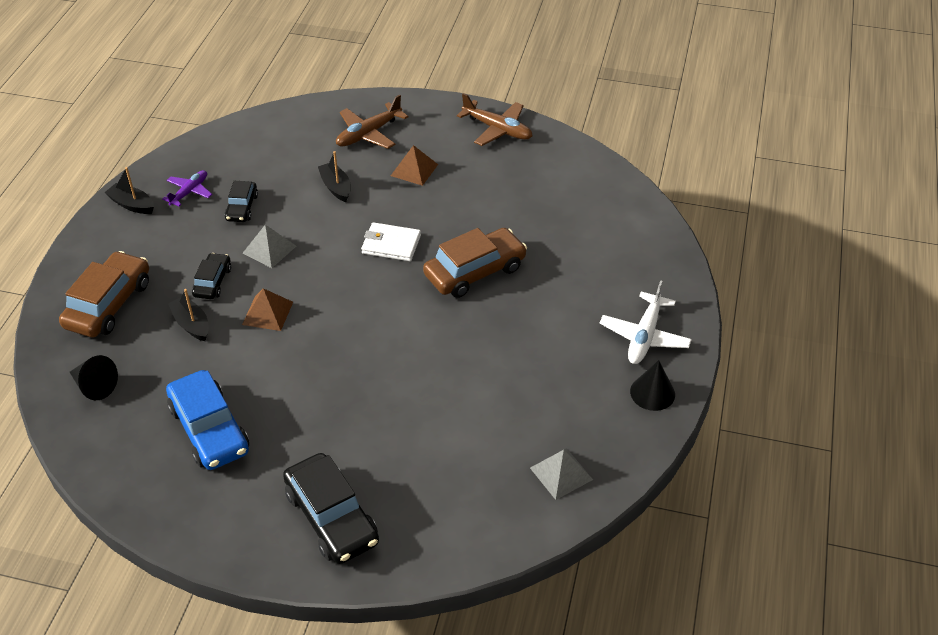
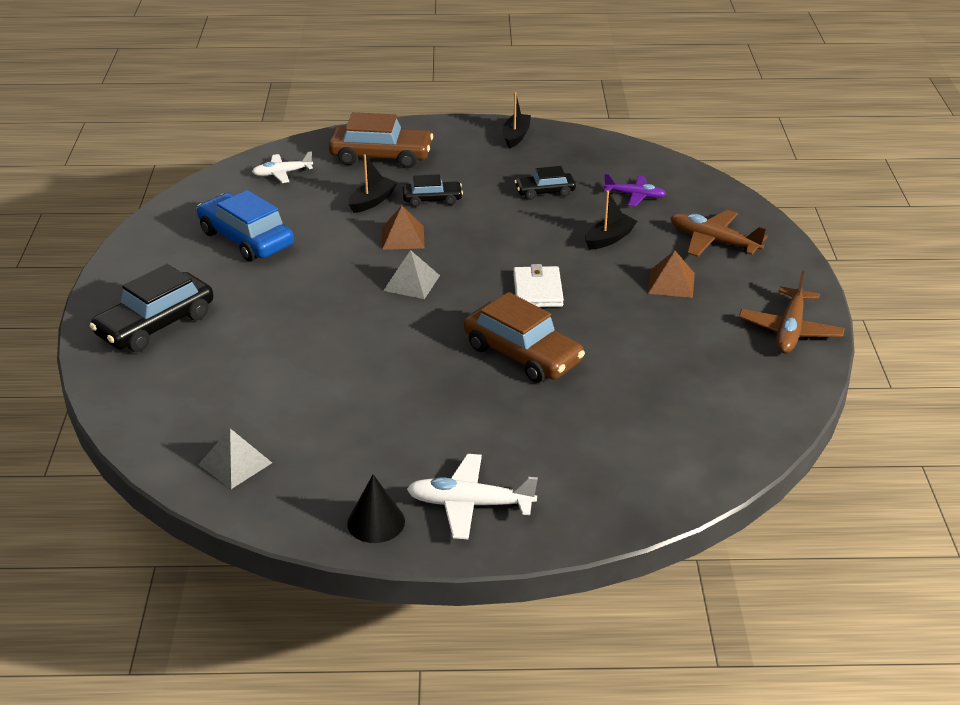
camera: 75 degrees right, 10 degrees down
black cone [70,355,118,400] -> white plane [252,151,313,183]
purple plane [162,170,213,206] -> purple plane moved to [604,174,666,206]
blue car [166,370,249,470] -> blue car turned 90 degrees clockwise [197,190,294,262]
grey pyramid [243,225,296,268] -> grey pyramid moved to [383,250,440,299]

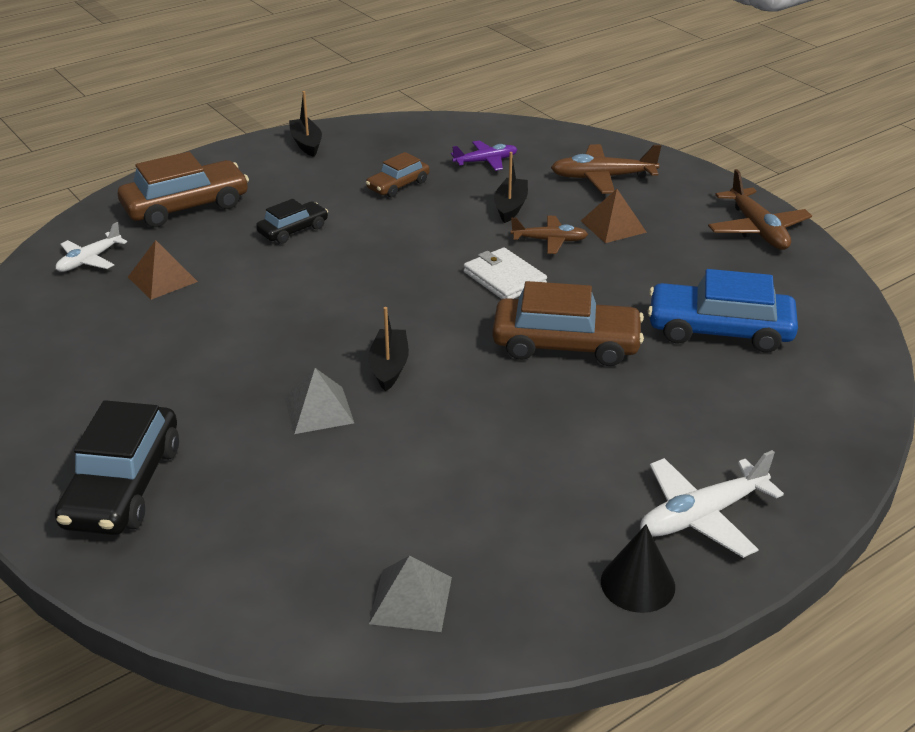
camera: 35 degrees left, 0 degrees up
blue car [197,190,294,262] -> blue car moved to [648,269,798,353]
black boat [348,155,397,213] -> black boat moved to [368,307,409,392]
brown pyramid [382,206,425,250] -> brown pyramid moved to [128,240,198,300]
grey pyramid [383,250,440,299] -> grey pyramid moved to [284,368,354,434]
black car [515,166,576,200] -> brown car [366,152,430,198]
none -> brown plane [511,216,588,254]

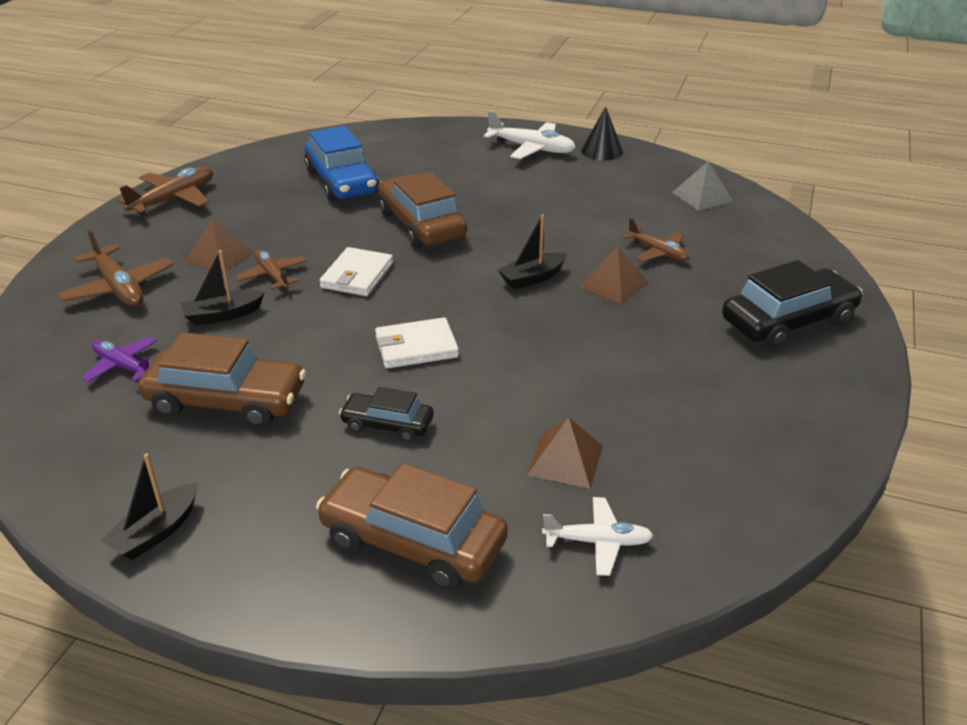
camera: 125 degrees left, 0 degrees up
grey pyramid [284,368,354,434] -> brown pyramid [580,247,648,305]
brown car [366,152,430,198] -> brown car [138,332,306,427], size x1.79
none -> white wallet [375,317,459,368]
none -> brown plane [622,218,690,262]

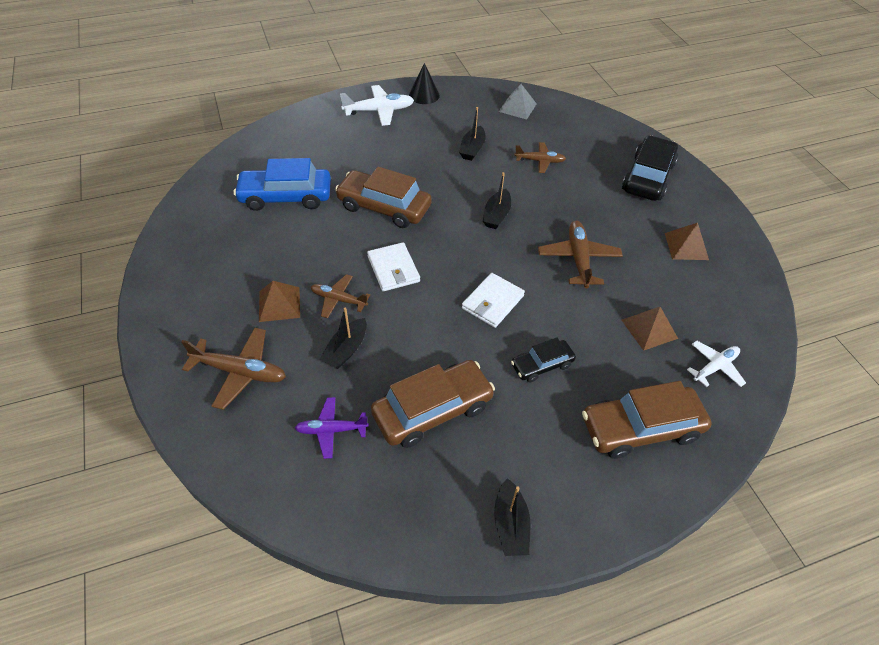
camera: 40 degrees left, 15 degrees up
brown plane [117,167,213,215] -> brown plane moved to [538,220,623,288]
blue car [304,126,379,201] -> blue car turned 150 degrees clockwise [234,158,331,211]
brown pyramid [580,247,648,305] -> brown pyramid moved to [665,223,709,260]
none -> black boat [459,107,486,161]

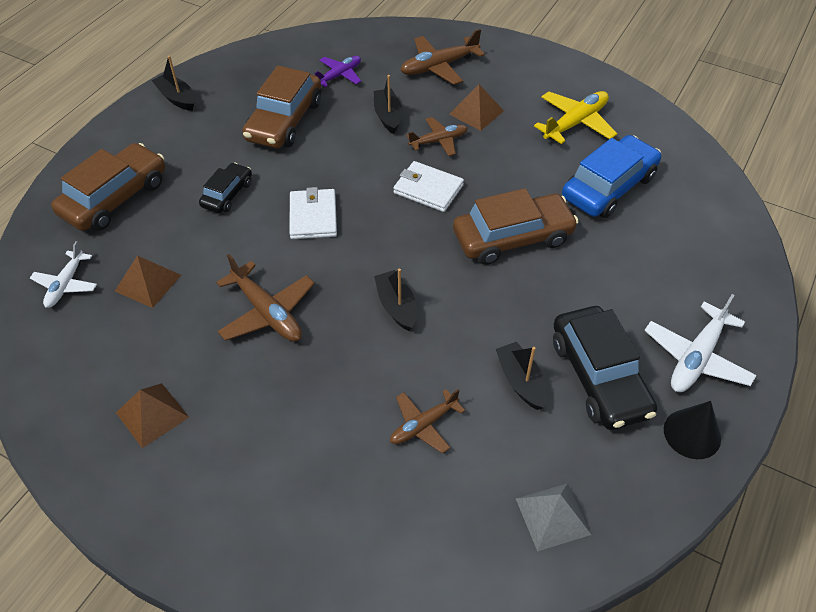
camera: 140 degrees right, 0 degrees up
black car [622,135,678,201] -> black car moved to [553,306,657,430]
none -> yellow plane [534,91,618,144]

